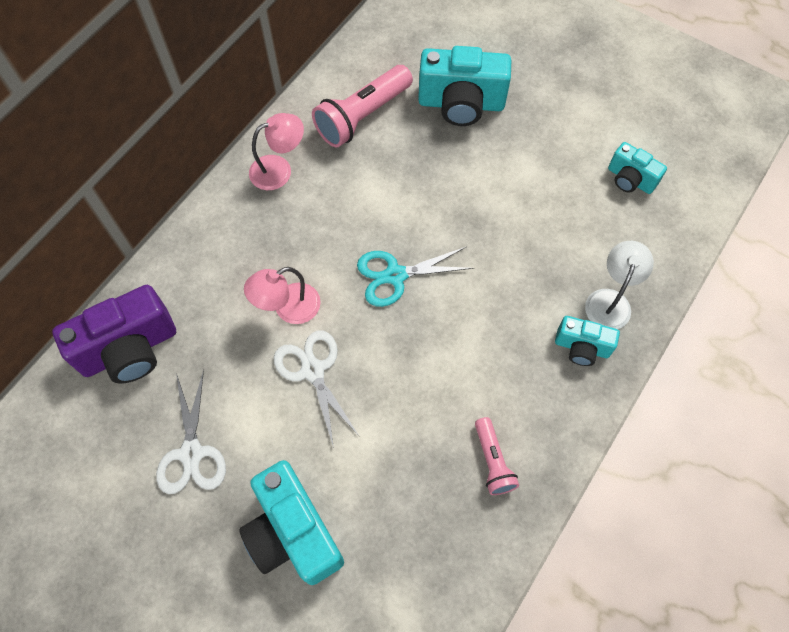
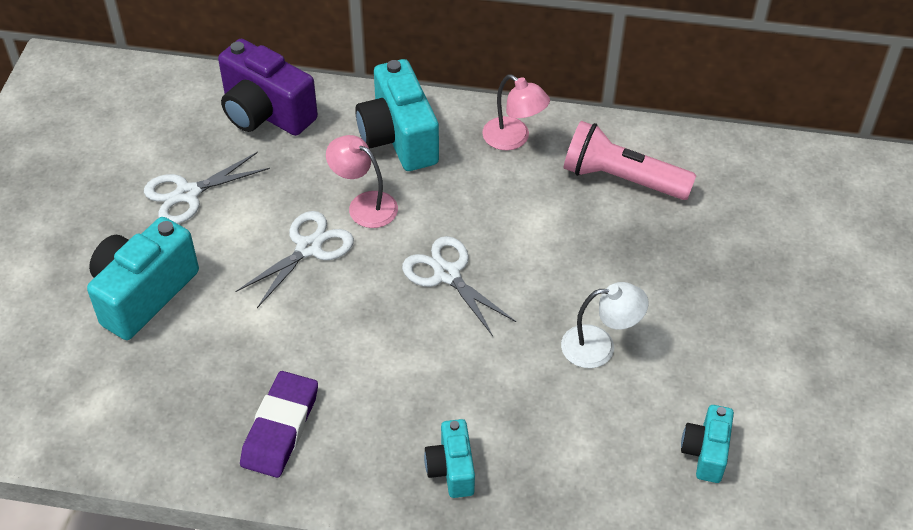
camera: 65 degrees right, 15 degrees down
turquoise scissors [357,247,474,307] -> white scissors [402,236,516,336]
turquoise camera [418,46,511,126] -> turquoise camera moved to [355,59,439,171]
pink flashlight [475,417,519,495] -> purple eraser [240,371,318,478]
white lamp [585,241,654,329] -> white lamp moved to [561,282,649,368]

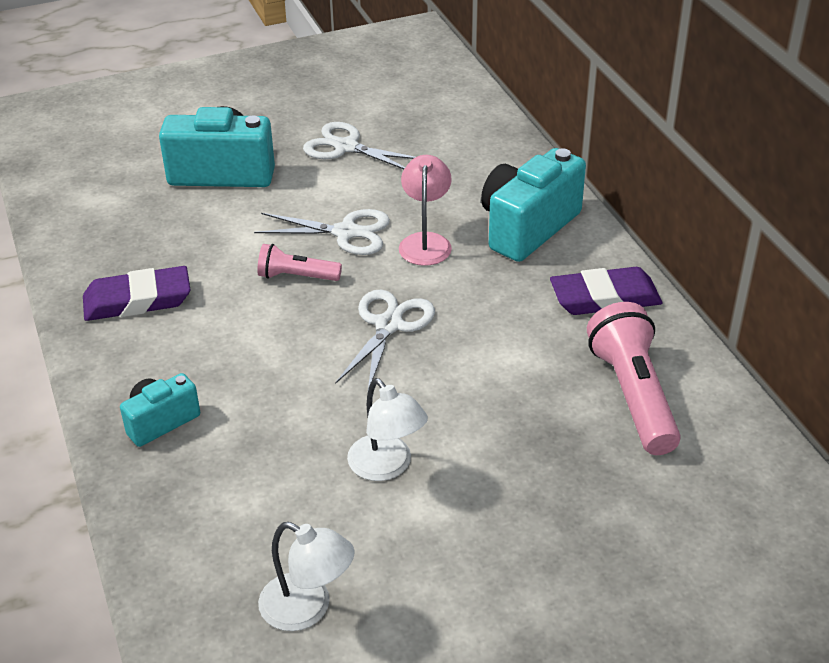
camera: 60 degrees right, 10 degrees down
purple camera [218,39,318,136] -> none
pink lamp [482,74,550,150] -> purple eraser [550,267,663,315]
turquoise camera [681,405,734,483] -> white lamp [258,522,355,631]
none -> pink flashlight [257,244,342,281]

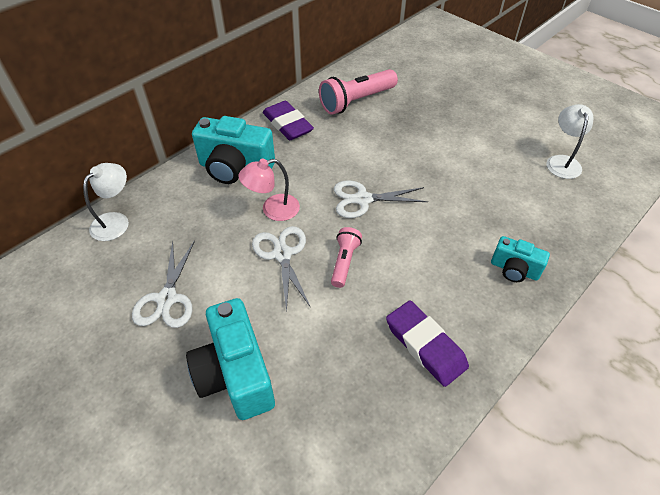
camera: 115 degrees left, 10 degrees up
pink flashlight [257,244,342,281] -> pink flashlight turned 150 degrees counterclockwise [331,227,362,288]
white lamp [347,378,428,481] -> white lamp moved to [83,163,129,241]

